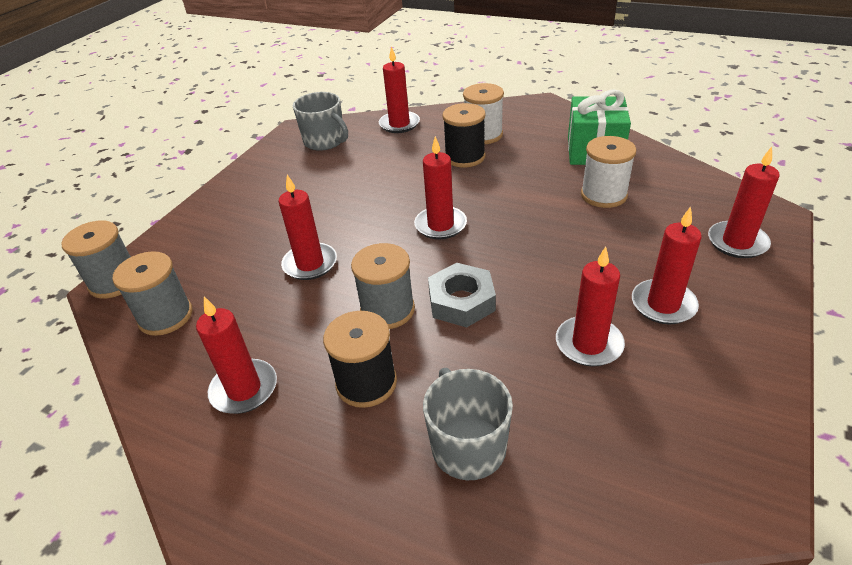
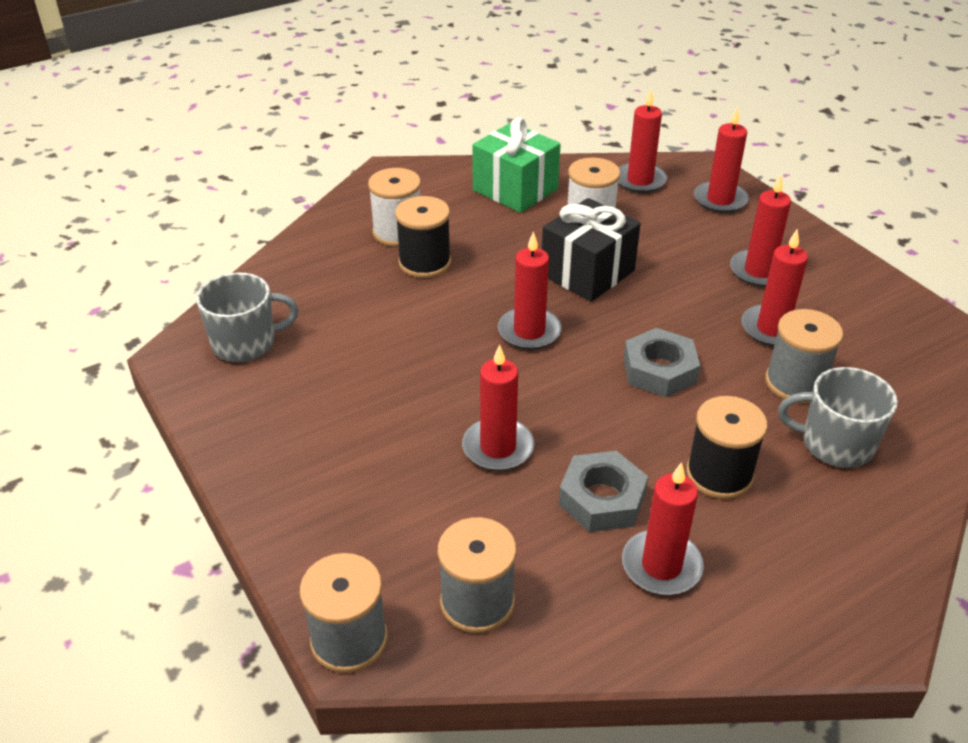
camera: 60 degrees left, 0 degrees up
grey spool [351,243,415,329] -> grey spool moved to [765,309,843,403]
red candle [379,46,420,133] -> red candle moved to [618,89,667,193]
none -> black gift [542,198,641,302]
none -> grey nut [558,451,648,532]

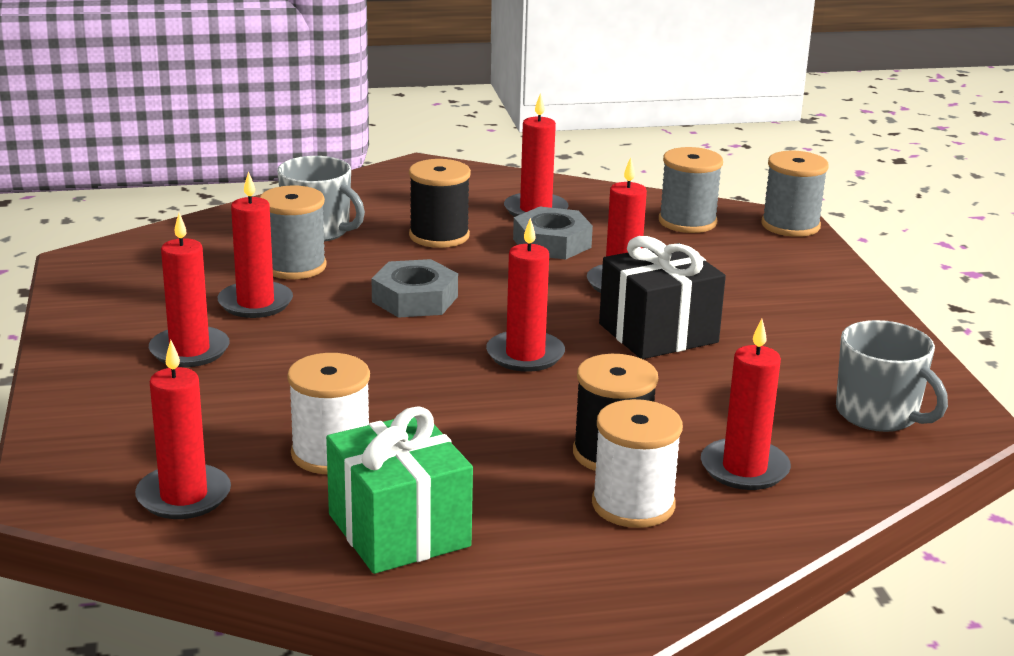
camera: 160 degrees left, 15 degrees down
grey mug [196,273,299,362] -> grey mug turned 135 degrees counterclockwise [836,320,948,432]
black gift [542,198,641,302] -> black gift moved to [599,236,726,359]
red candle [694,106,749,213] -> red candle moved to [701,319,791,490]

